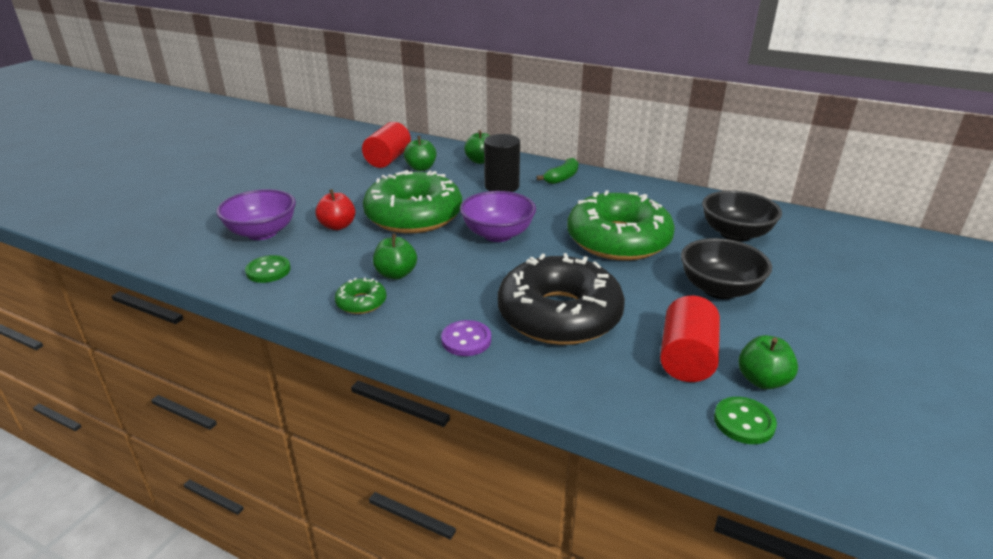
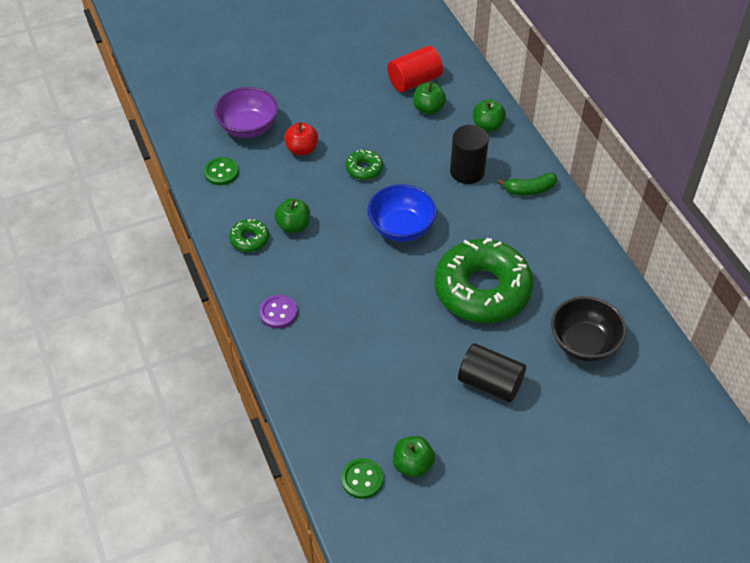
camera: 40 degrees right, 20 degrees up
green donut [363,170,462,233] -> green donut [346,149,383,180], size x0.42
purple bowl [460,191,536,242] -> blue bowl [367,184,437,242]
black donut [498,253,625,345] -> none
red cylinder [660,296,720,382] -> none
black bowl [681,238,772,299] -> black cylinder [458,343,526,402]

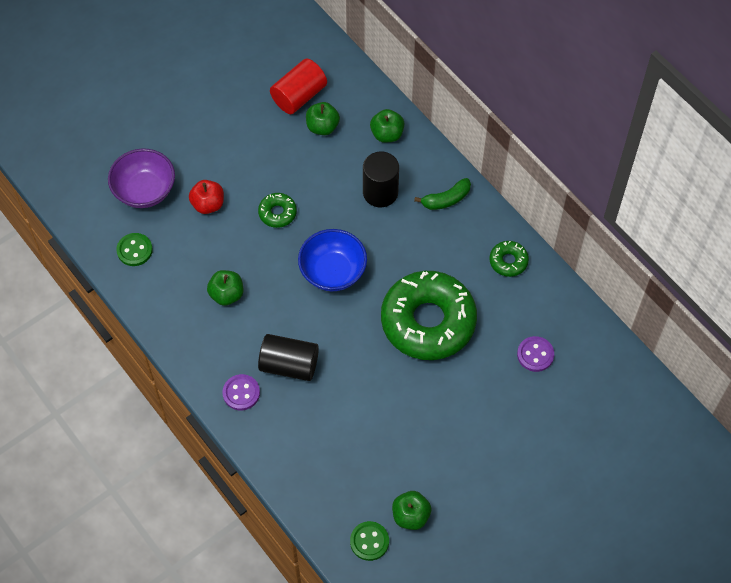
camera: 15 degrees left, 10 degrees up
green donut [229,219,269,252] -> green donut moved to [489,241,529,277]
black cylinder [458,343,526,402] -> black cylinder moved to [258,334,319,381]
black bowl [551,296,627,361] -> purple button [517,336,554,372]

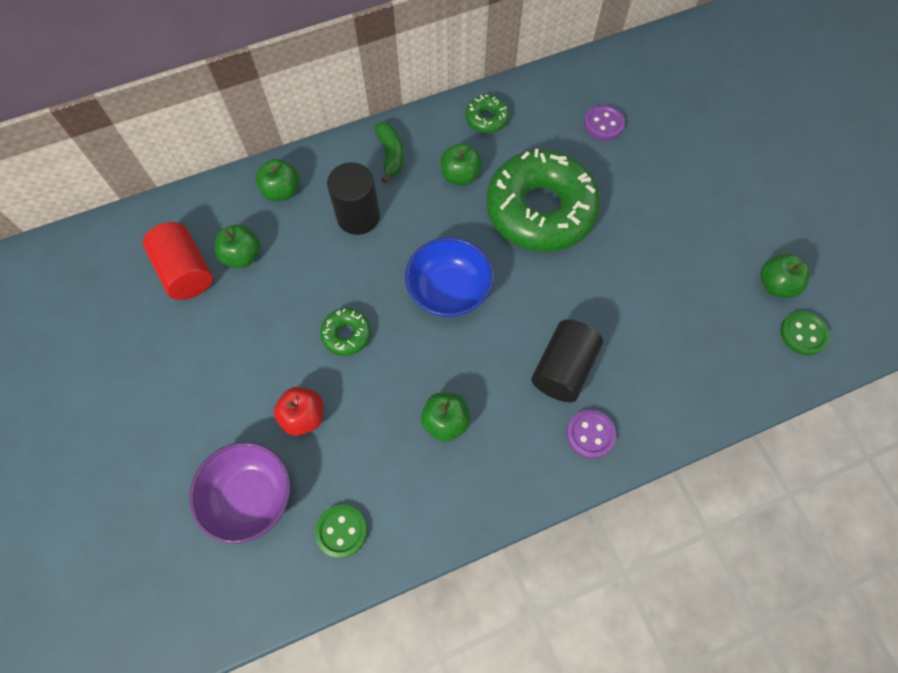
camera: 75 degrees left, 5 degrees up
none -> green apple [440,143,482,185]

